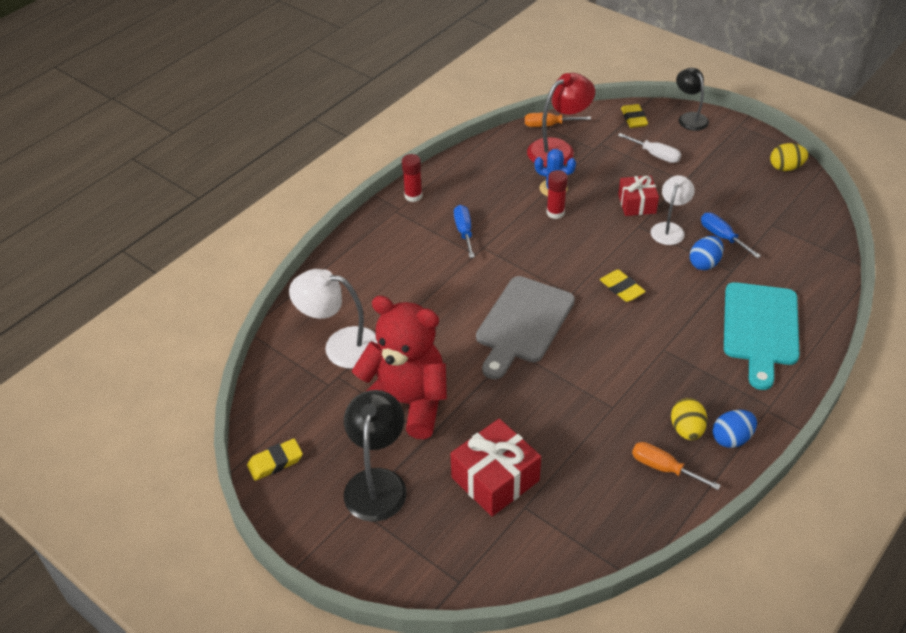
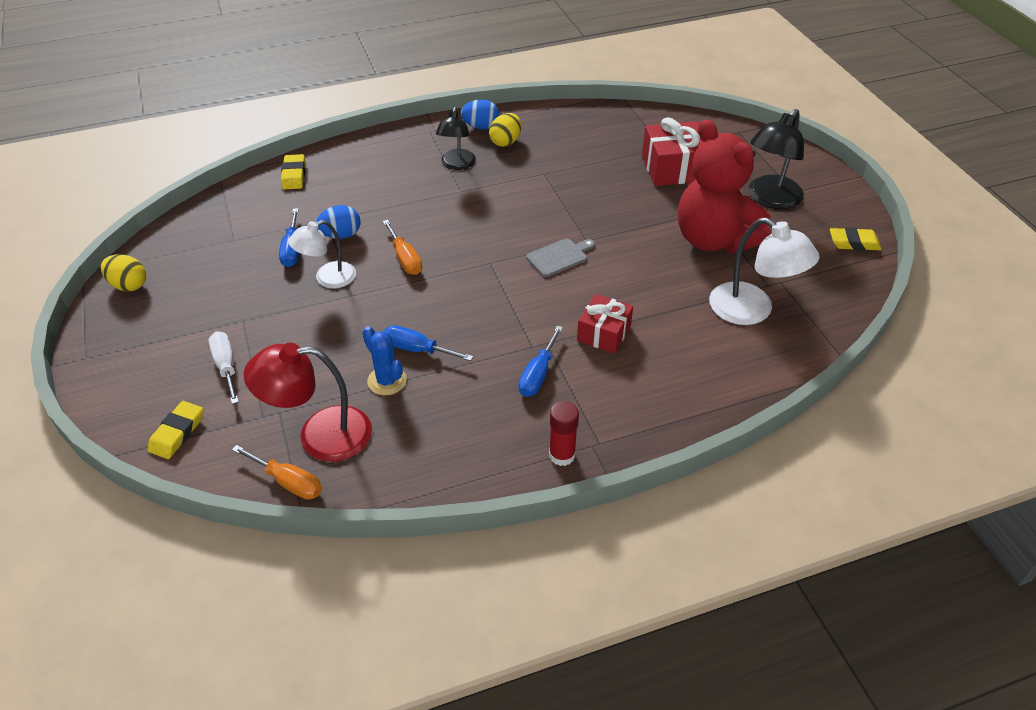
camera: 150 degrees left, 0 degrees up
grey cutting board [476,276,575,379] -> grey cutting board [526,238,595,277], size x0.50
red glue stick [547,170,568,219] -> blue screwdriver [384,325,473,361]
yellow eraser [600,269,646,302] -> yellow eraser moved to [281,154,305,190]
red gift [618,176,659,216] -> red gift moved to [577,294,633,354]
orange screwdriver [632,442,721,490] -> orange screwdriver moved to [382,220,422,275]
black lamp [676,68,709,131] -> black lamp moved to [436,107,476,170]
turquoise cutting board [724,282,800,390] -> none

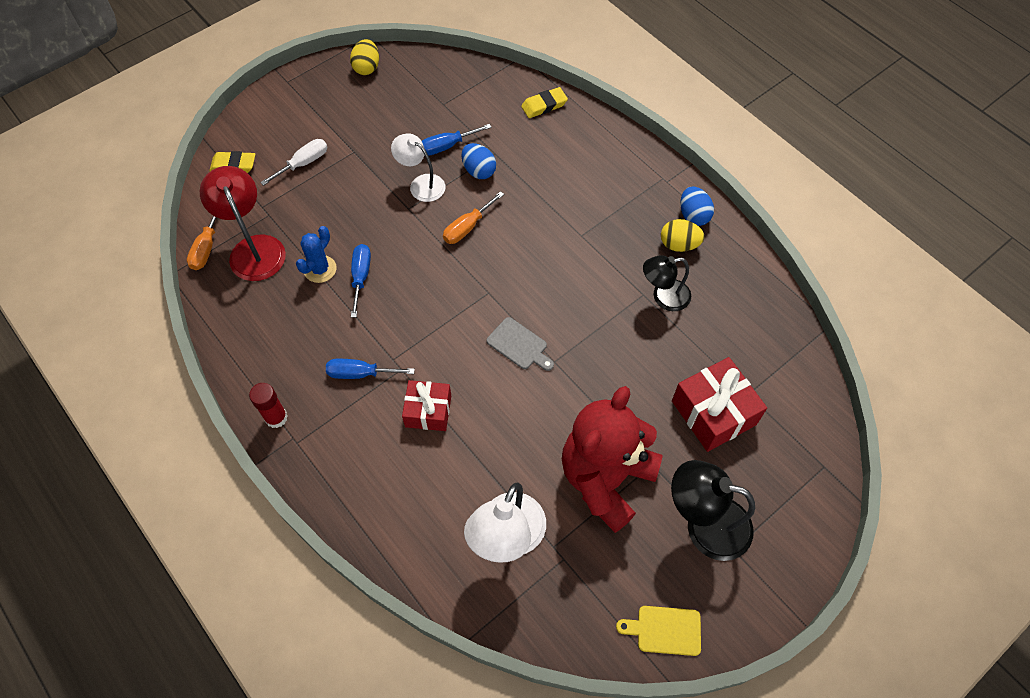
camera: 70 degrees right, 15 degrees up
black lamp [436,107,476,170] -> black lamp moved to [643,255,691,311]
yellow eraser [830,227,882,251] -> yellow cutting board [616,606,701,656]

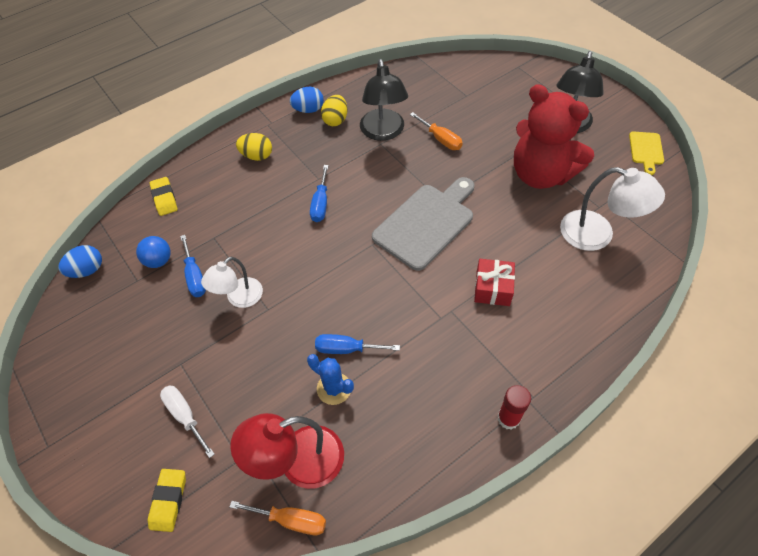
camera: 85 degrees left, 5 degrees down
blue screwdriver [326,359,415,379] -> blue screwdriver moved to [310,165,329,222]
yellow egg [350,39,379,75] -> yellow egg moved to [236,133,272,161]
orange screwdriver [443,191,504,244] -> orange screwdriver moved to [410,112,463,150]
blue egg [462,143,496,179] -> blue egg moved to [58,245,102,278]
grey cutting board [487,317,554,371] -> grey cutting board [372,177,474,271], size x2.02
black lamp [643,255,691,311] -> black lamp [360,59,408,141], size x1.51
red gift [672,357,767,452] -> none
none -> blue ball [136,236,171,268]

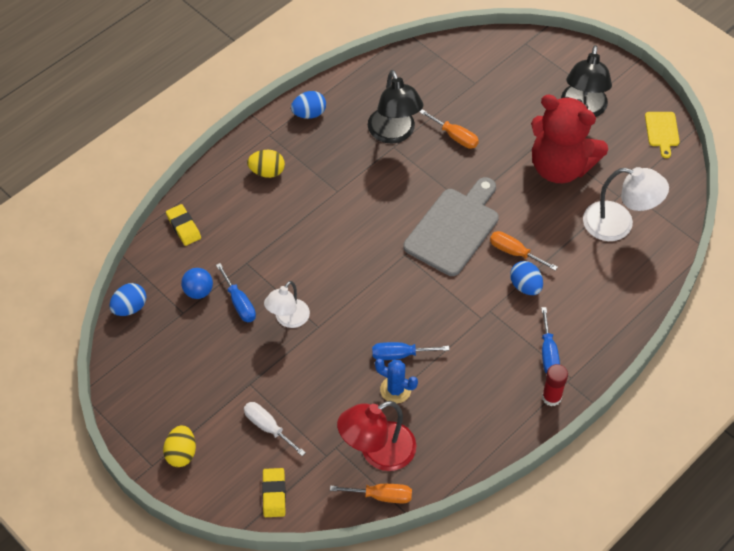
camera: 10 degrees left, 0 degrees up
blue screwdriver [310,165,329,222] -> blue screwdriver moved to [541,307,560,374]
yellow egg [321,95,348,126] -> yellow egg moved to [163,425,196,467]
red gift [474,259,515,306] -> blue egg [510,261,543,295]
none -> orange screwdriver [490,231,558,271]

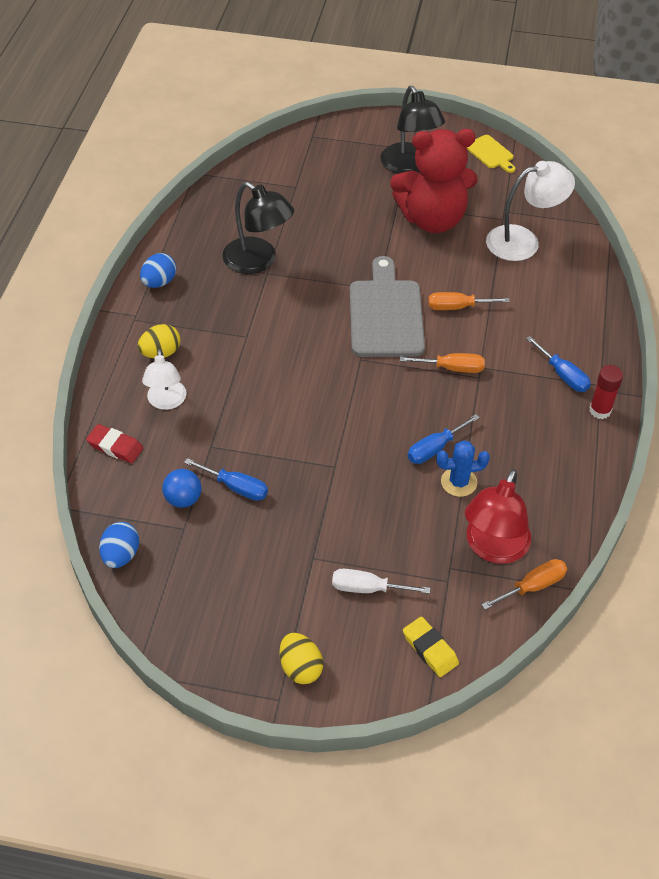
camera: 35 degrees left, 5 degrees down
yellow eraser [166,204,201,246] -> red eraser [86,424,143,463]
white lamp [264,281,310,328] -> white lamp moved to [142,349,187,410]
orange screwdriver [420,109,479,149] -> orange screwdriver moved to [400,353,485,373]
blue egg [510,261,543,295] -> none

